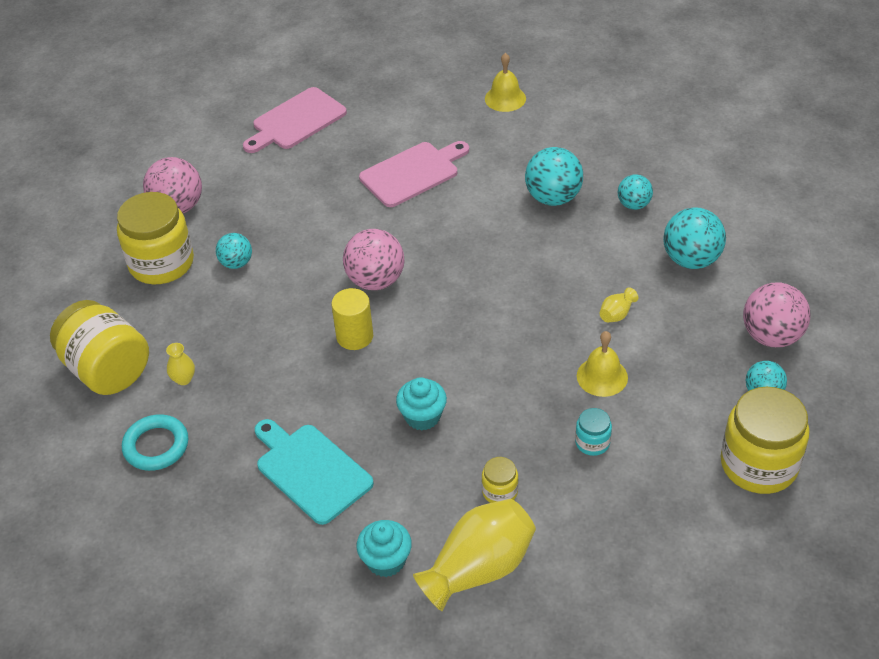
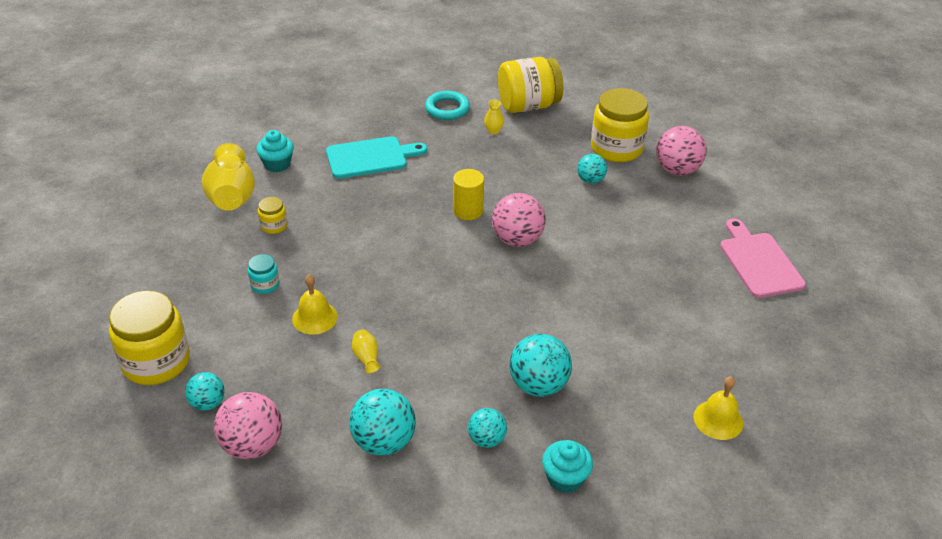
camera: 115 degrees right, 5 degrees down
pink cutting board [359,141,469,207] -> none
turquoise cupcake [396,377,447,431] -> turquoise cupcake moved to [542,440,593,493]

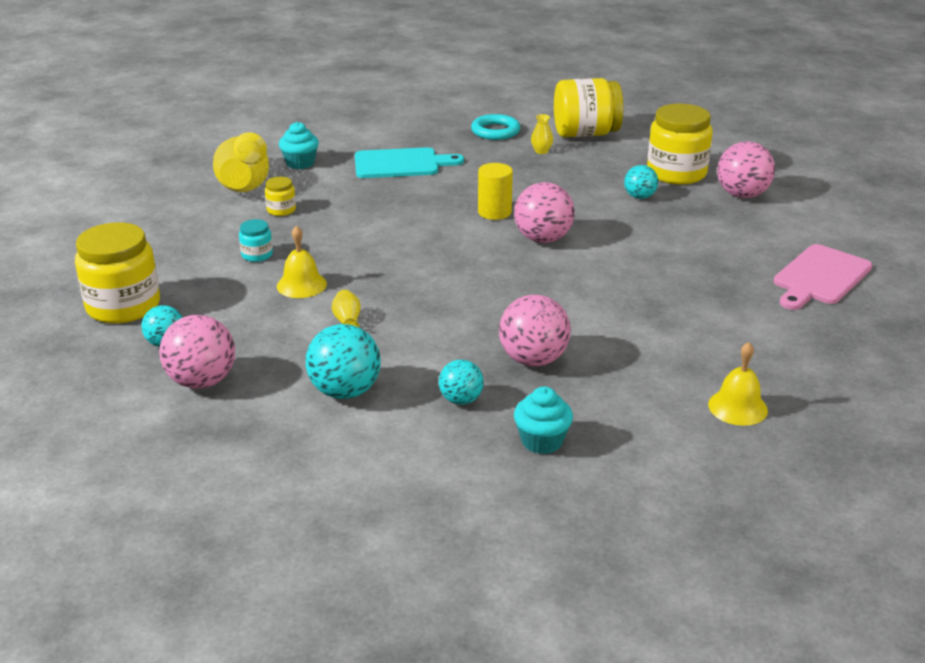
camera: 10 degrees right, 10 degrees down
turquoise ball [509,334,572,397] -> pink ball [499,295,571,366]
pink cutting board [720,219,806,298] -> pink cutting board turned 135 degrees counterclockwise [774,244,872,310]

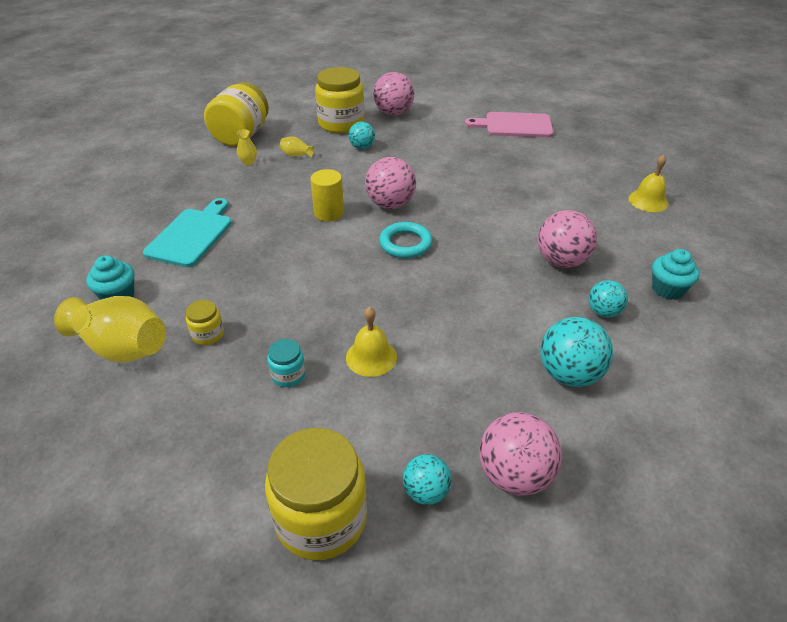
camera: 65 degrees left, 10 degrees up
yellow vase [332,290,361,327] -> yellow vase moved to [280,136,314,157]
turquoise ring [471,114,520,140] -> turquoise ring moved to [379,222,433,258]
pink cutting board [774,244,872,310] -> pink cutting board turned 120 degrees clockwise [465,112,553,137]

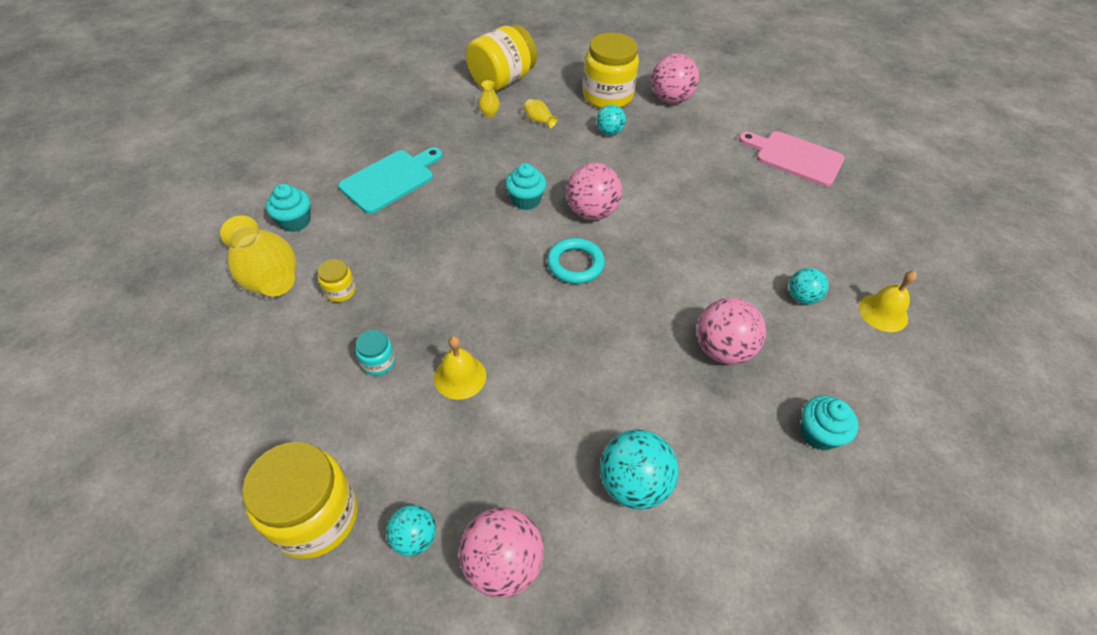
camera: 25 degrees right, 10 degrees up
yellow cylinder [310,169,344,222] -> turquoise cupcake [505,163,547,210]
turquoise ball [589,280,628,317] -> turquoise ball moved to [789,268,829,304]

